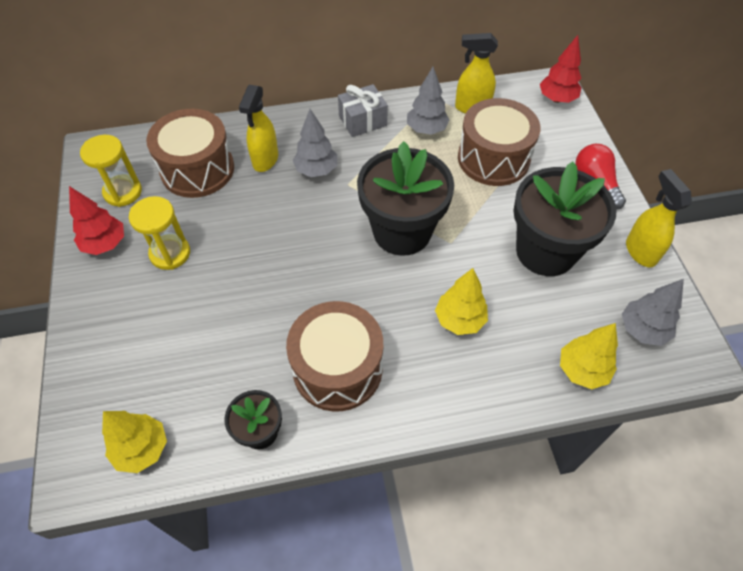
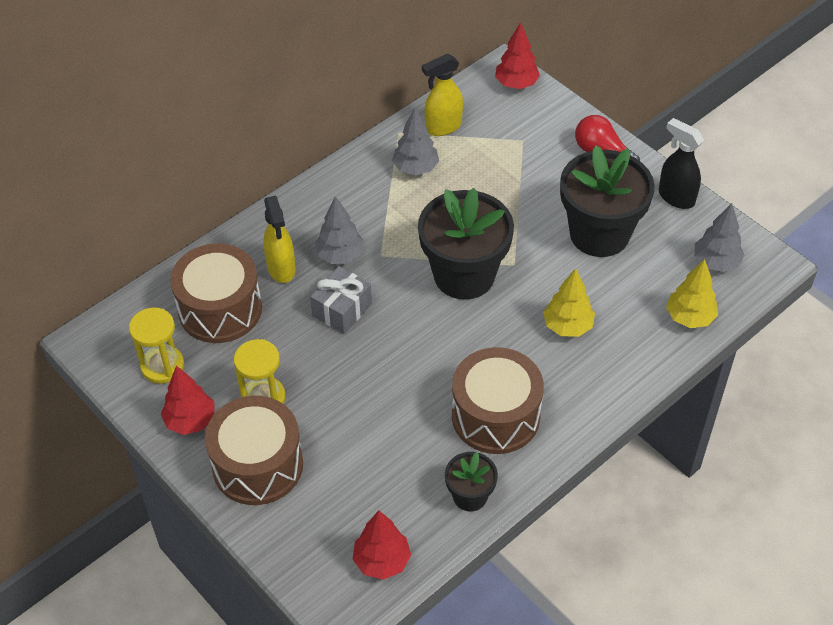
camera: 30 degrees left, 5 degrees down
yellow tree [102,411,167,473] -> red tree [353,511,411,580]
grey gift [338,84,388,137] -> grey gift moved to [310,266,372,334]
brown drum [458,98,541,186] -> brown drum moved to [205,396,303,505]
yellow spray bottle [626,169,692,268] -> black spray bottle [659,118,704,209]

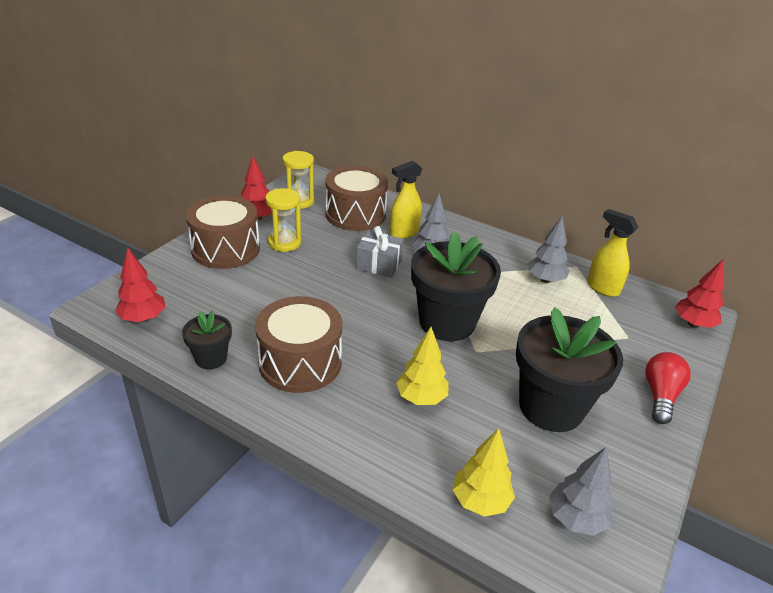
camera: 70 degrees right, 15 degrees down
black spray bottle [659,118,704,209] -> none

